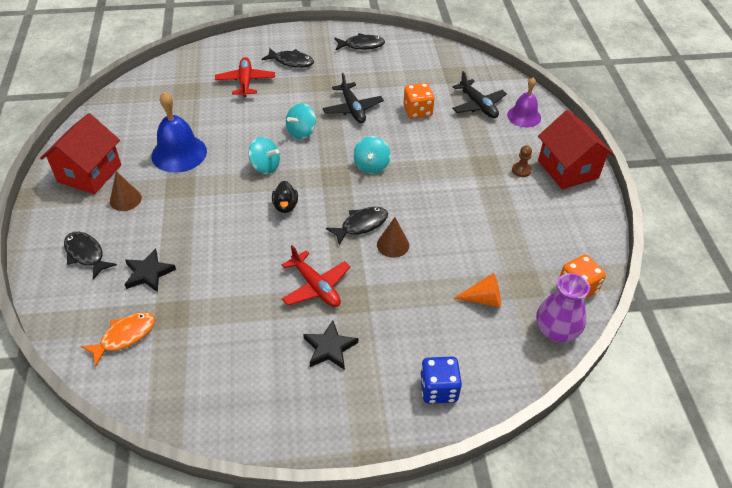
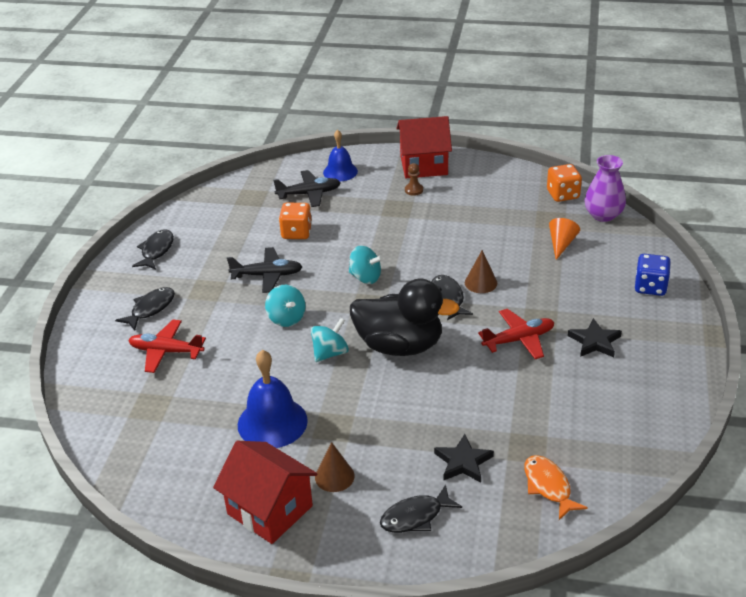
camera: 70 degrees left, 10 degrees down
black duck [272,181,298,213] -> black duck [350,279,460,356], size x2.38
purple bell [507,78,541,128] -> blue bell [323,130,358,181]

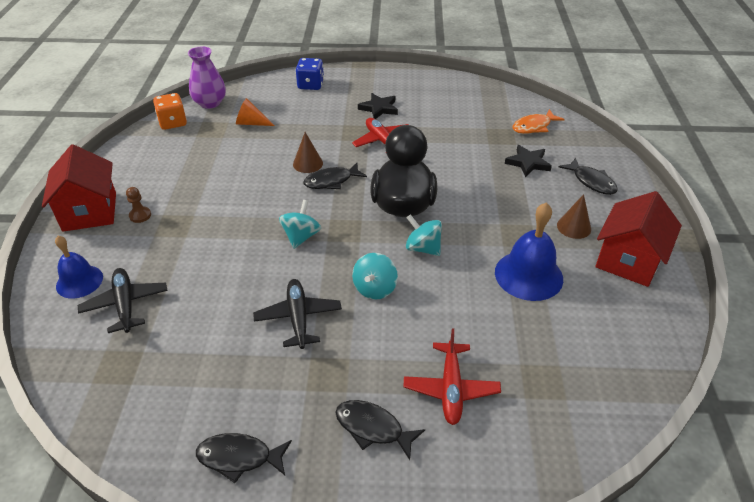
camera: 100 degrees left, 5 degrees up
turquoise spinning top [265,285,306,327] -> turquoise spinning top turned 150 degrees clockwise [352,253,398,300]
orange dice [279,203,312,239] -> none

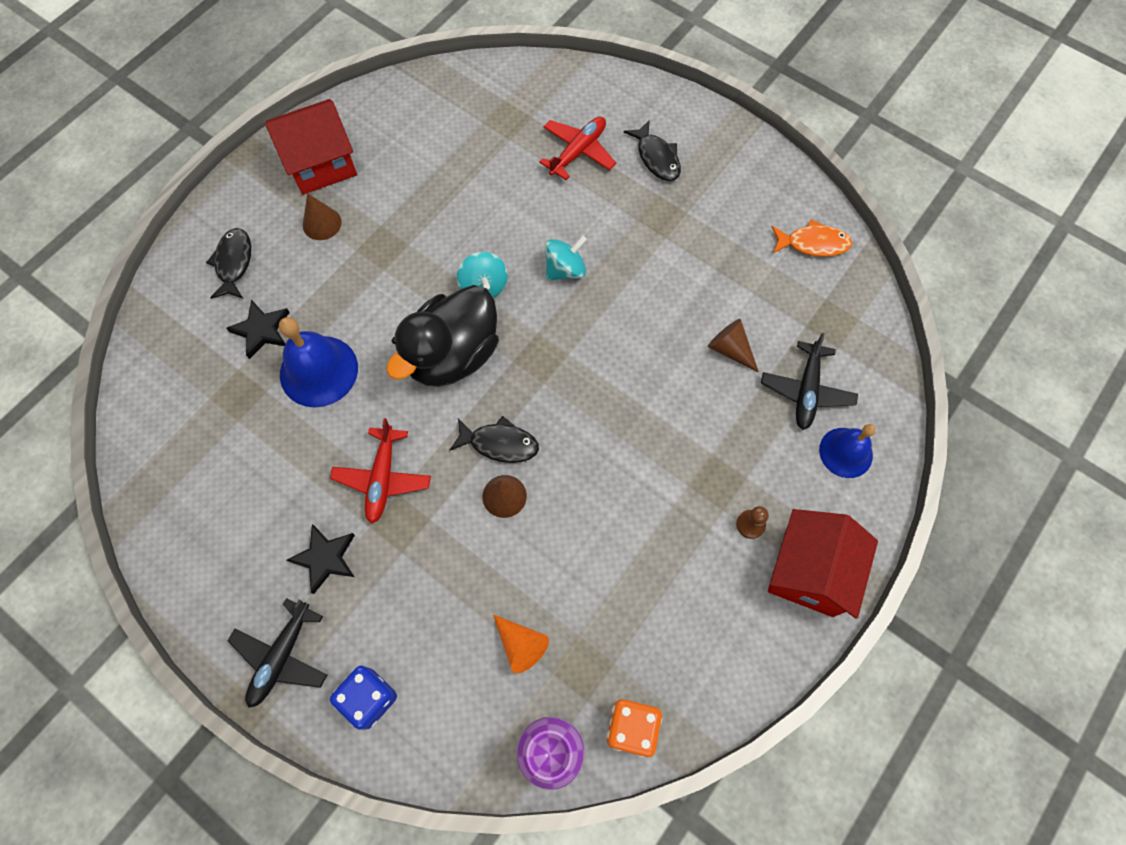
camera: 145 degrees left, 25 degrees up
black fish [196,433,292,483] -> none
black plane [253,279,342,349] -> black plane moved to [228,598,327,708]
turquoise spinning top [279,200,321,249] -> none
blue bell [495,202,563,301] -> blue bell moved to [279,317,358,407]
orange fish [513,109,565,134] -> orange fish moved to [772,219,852,257]
none -> brown cone [708,319,759,372]

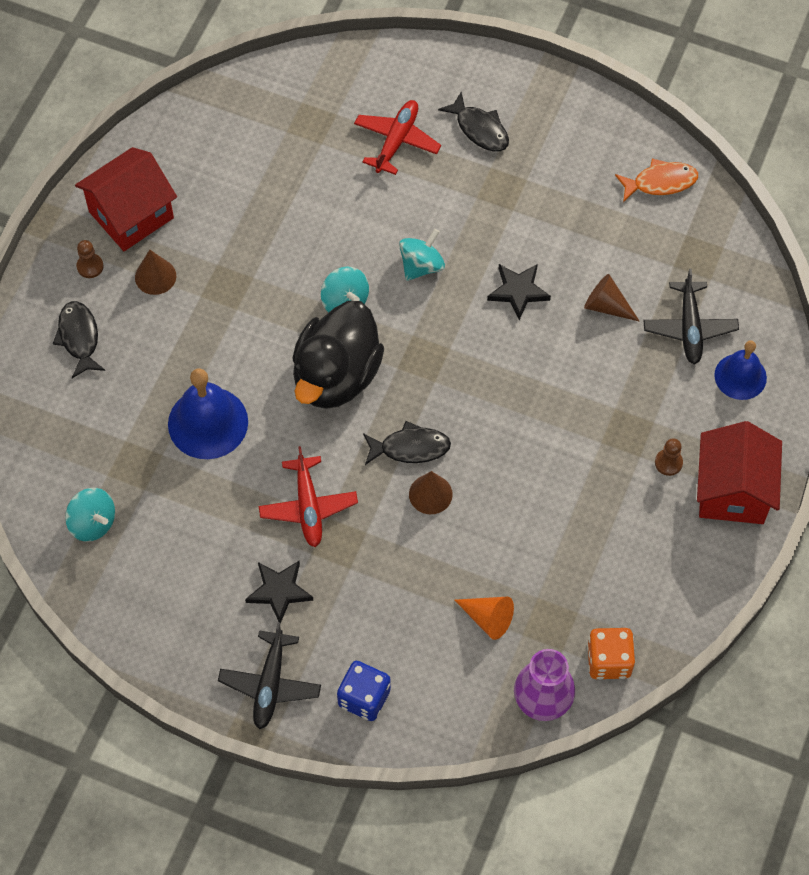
camera: 15 degrees left, 5 degrees down
black star [226,300,290,359] -> black star moved to [487,264,551,320]
none -> turquoise spinning top [65,488,115,542]
none -> brown pawn [76,240,104,278]

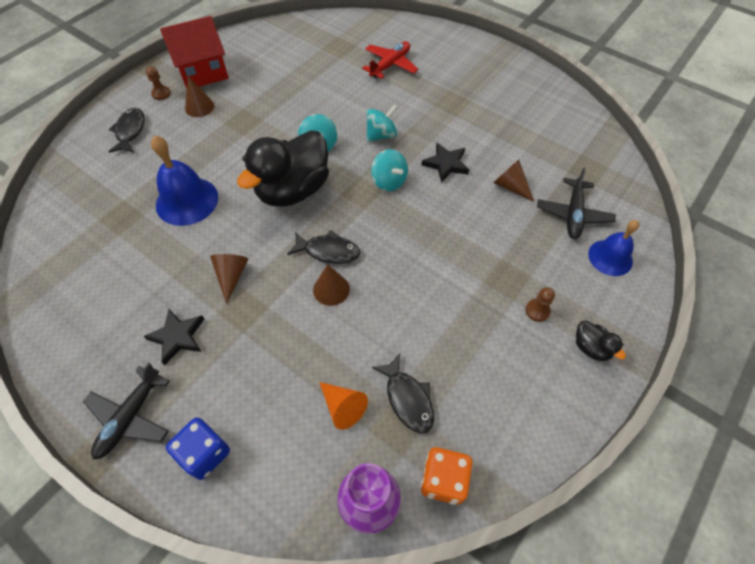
camera: 15 degrees right, 5 degrees down
turquoise spinning top [65,488,115,542] -> turquoise spinning top moved to [371,149,408,191]
red plane [259,446,358,547] -> brown cone [210,254,248,304]
black fish [438,92,509,151] -> black fish moved to [372,354,434,433]
orange fish [615,159,698,202] -> none
red house [697,421,782,524] -> black duck [576,320,626,361]

